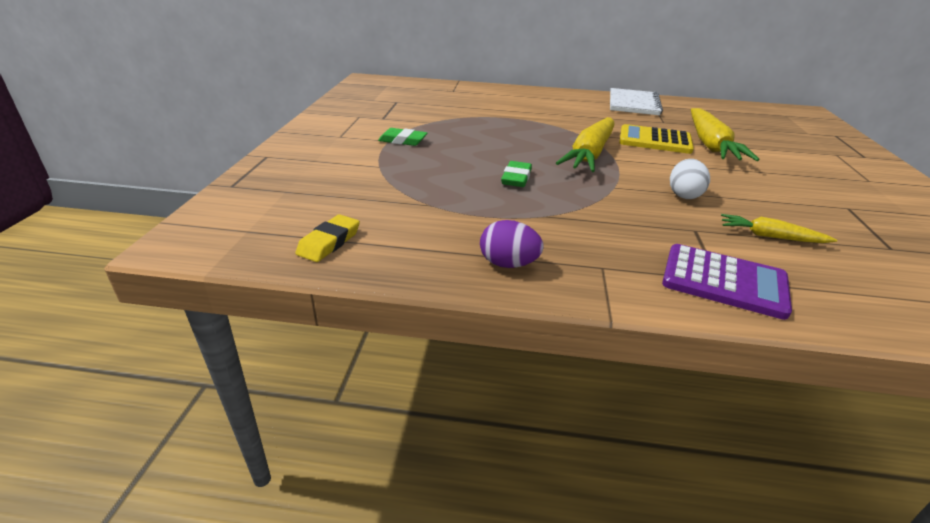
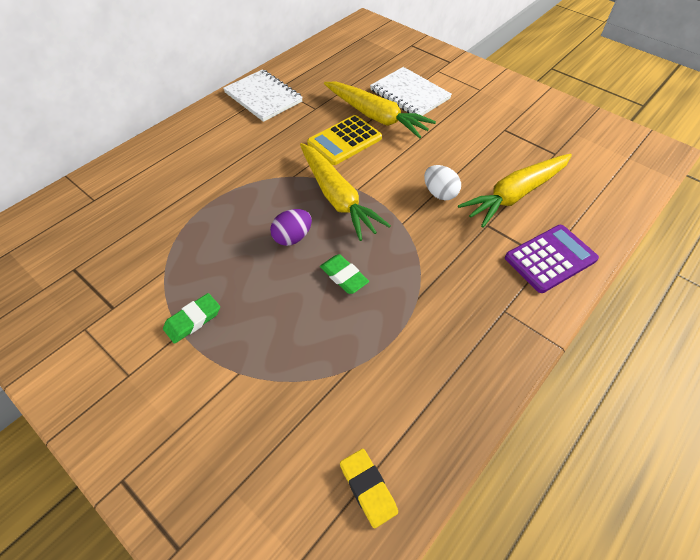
camera: 55 degrees left, 20 degrees up
purple egg [480,220,543,268] -> purple egg moved to [270,209,312,246]
yellow carrot [721,214,837,243] -> yellow carrot [458,154,572,227], size x1.93
none -> white notebook [370,67,452,116]

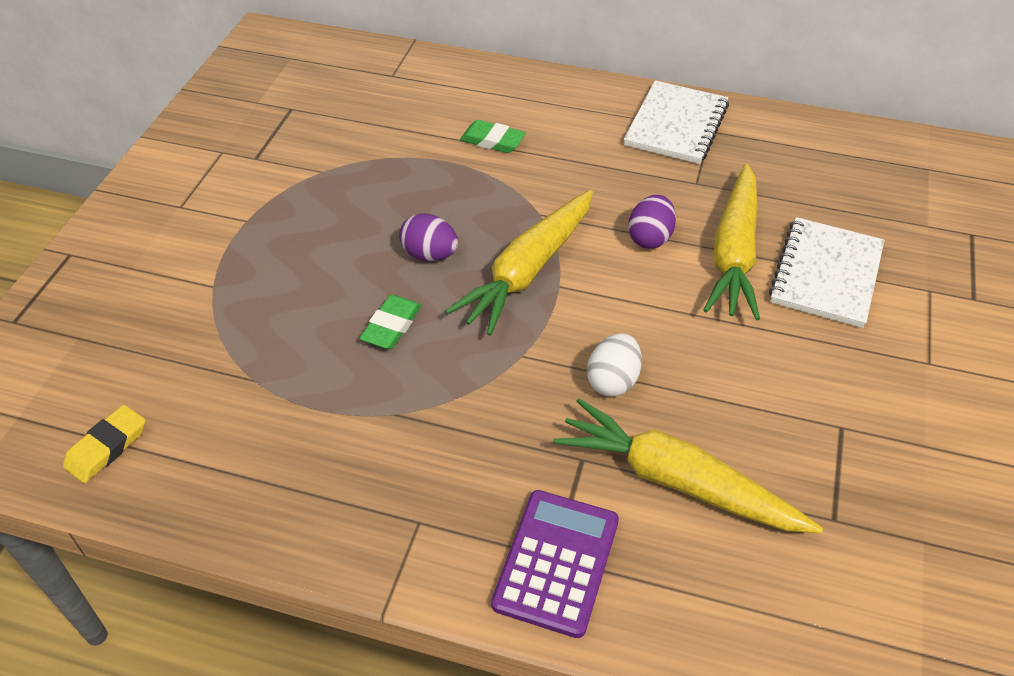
camera: 65 degrees right, 5 degrees down
green eraser [163,293,220,344] -> green eraser moved to [460,120,526,153]
yellow calculator [307,115,382,165] -> purple egg [628,195,676,249]
purple calculator [505,225,599,293] -> purple calculator turned 105 degrees counterclockwise [491,490,619,638]

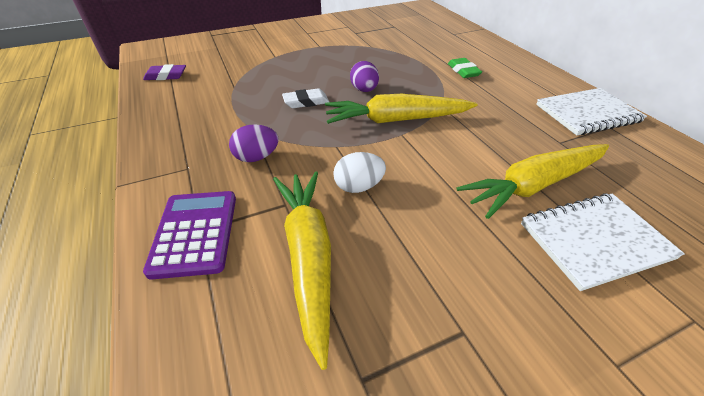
camera: 50 degrees right, 5 degrees down
yellow eraser [63,405,146,483] -> purple eraser [143,64,186,80]
green eraser [359,295,422,349] -> white eraser [282,88,329,108]
purple calculator [491,490,619,638] -> purple calculator turned 75 degrees counterclockwise [143,191,236,280]
purple egg [628,195,676,249] -> purple egg moved to [229,124,279,162]

